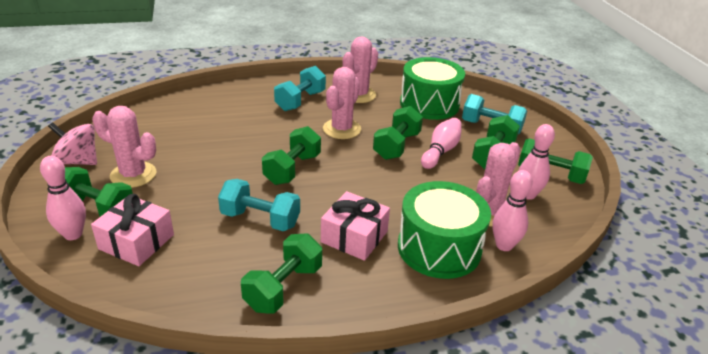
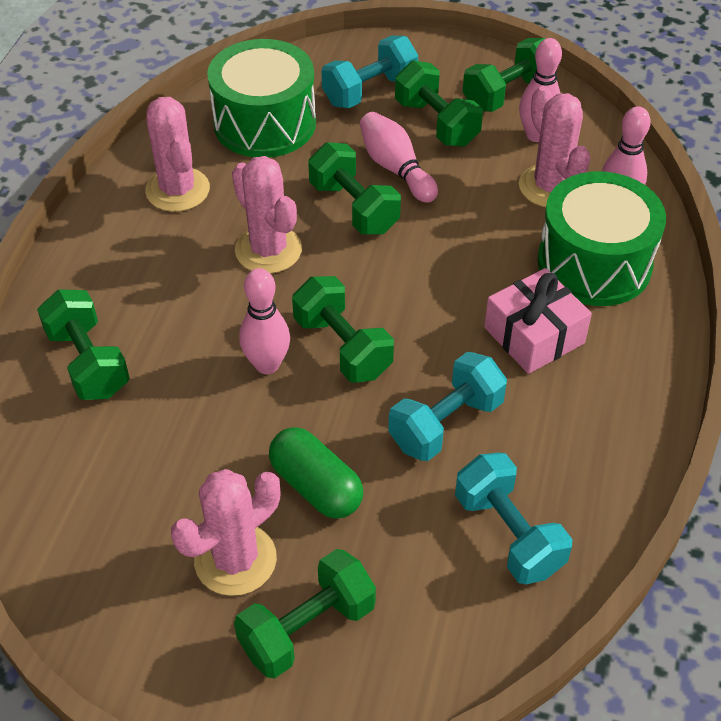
camera: 60 degrees left, 15 degrees up
pink bowling pin [40,156,86,240] -> pink bowling pin moved to [239,268,290,374]
pink spinning top [48,122,97,165] -> none
pink gift [91,194,174,266] -> none
green dumbbell [241,233,322,314] -> green dumbbell moved to [37,289,130,400]
turquoise dumbbell [274,66,326,111] -> turquoise dumbbell moved to [455,453,572,584]
none -> green capsule [269,427,363,519]

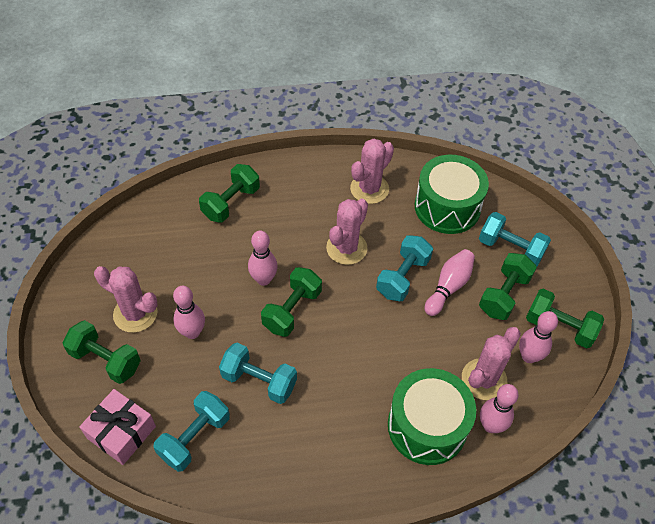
camera: 65 degrees right, 5 degrees up
green capsule [269,427,363,519] -> pink bowling pin [173,286,205,339]
green dumbbell [308,142,401,234] -> turquoise dumbbell [376,235,433,301]
pink gift [484,268,592,374] -> pink gift moved to [80,389,156,465]

